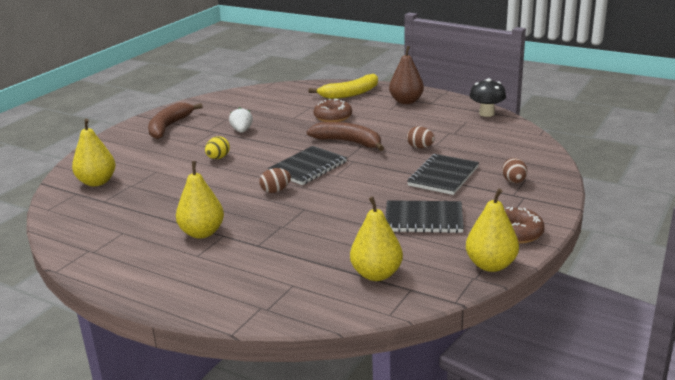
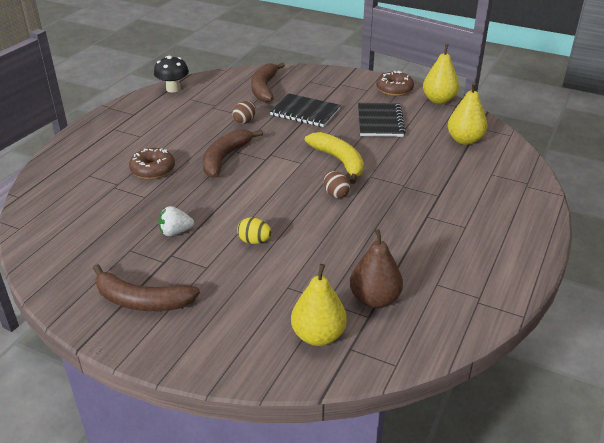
camera: 95 degrees left, 10 degrees up
yellow pear [176,161,224,239] -> none
black notebook [268,146,347,185] -> none
yellow banana [308,74,378,99] -> yellow banana moved to [305,132,364,184]
brown pear [389,46,424,104] -> brown pear moved to [350,229,403,308]
brown egg [502,158,527,183] -> none
none -> brown banana [251,62,285,102]

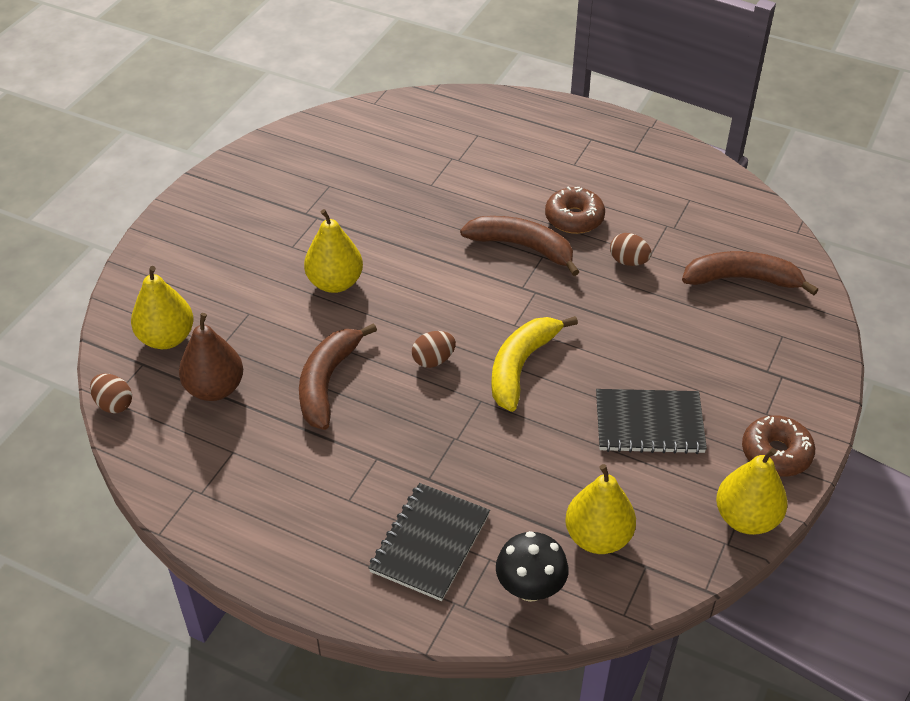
camera: 90 degrees right, 10 degrees up
brown banana [93,264,200,311] -> brown banana moved to [299,323,377,430]
brown donut [129,148,175,179] -> brown donut moved to [545,187,605,234]
black mushroom [154,56,189,92] -> black mushroom moved to [496,531,568,602]
white strawberry [158,206,194,236] -> none
yellow egg [237,217,272,244] -> yellow pear [304,209,363,293]
black notebook [270,93,341,127] -> black notebook moved to [368,483,490,601]
yellow banana [305,132,364,184] -> yellow banana turned 150 degrees clockwise [491,316,578,412]
none -> brown egg [90,374,132,413]

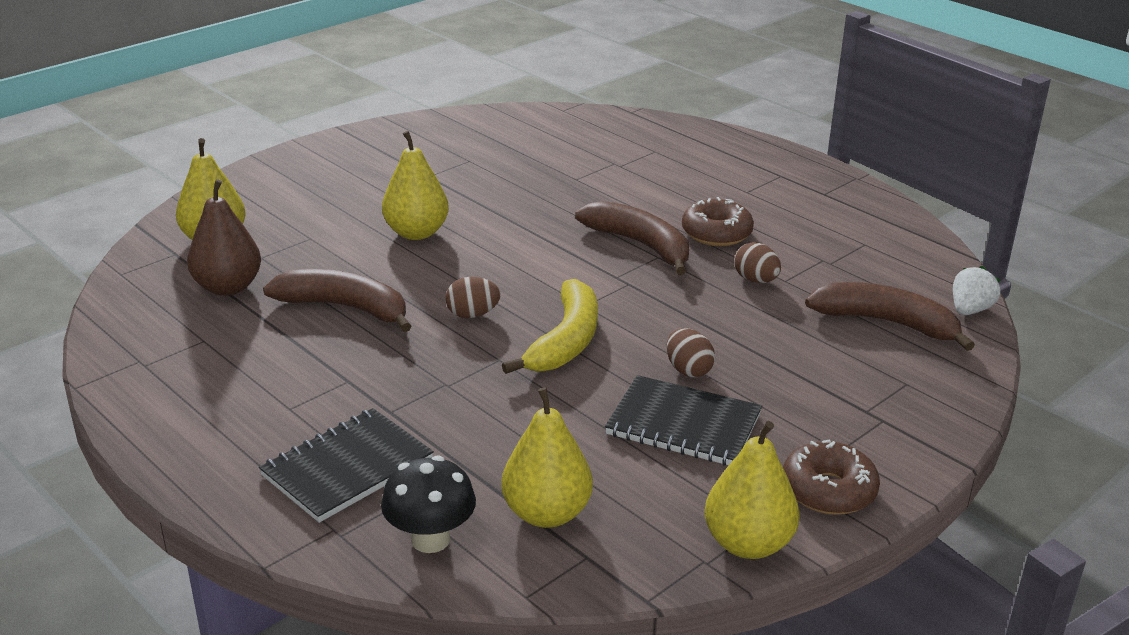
camera: 20 degrees right, 15 degrees down
brown egg [90,374,132,413] -> brown egg moved to [667,328,715,378]
brown banana [299,323,377,430] -> brown banana turned 75 degrees clockwise [263,269,412,332]
yellow banana [491,316,578,412] -> yellow banana turned 150 degrees clockwise [502,279,598,374]
none -> white strawberry [953,266,1000,315]

